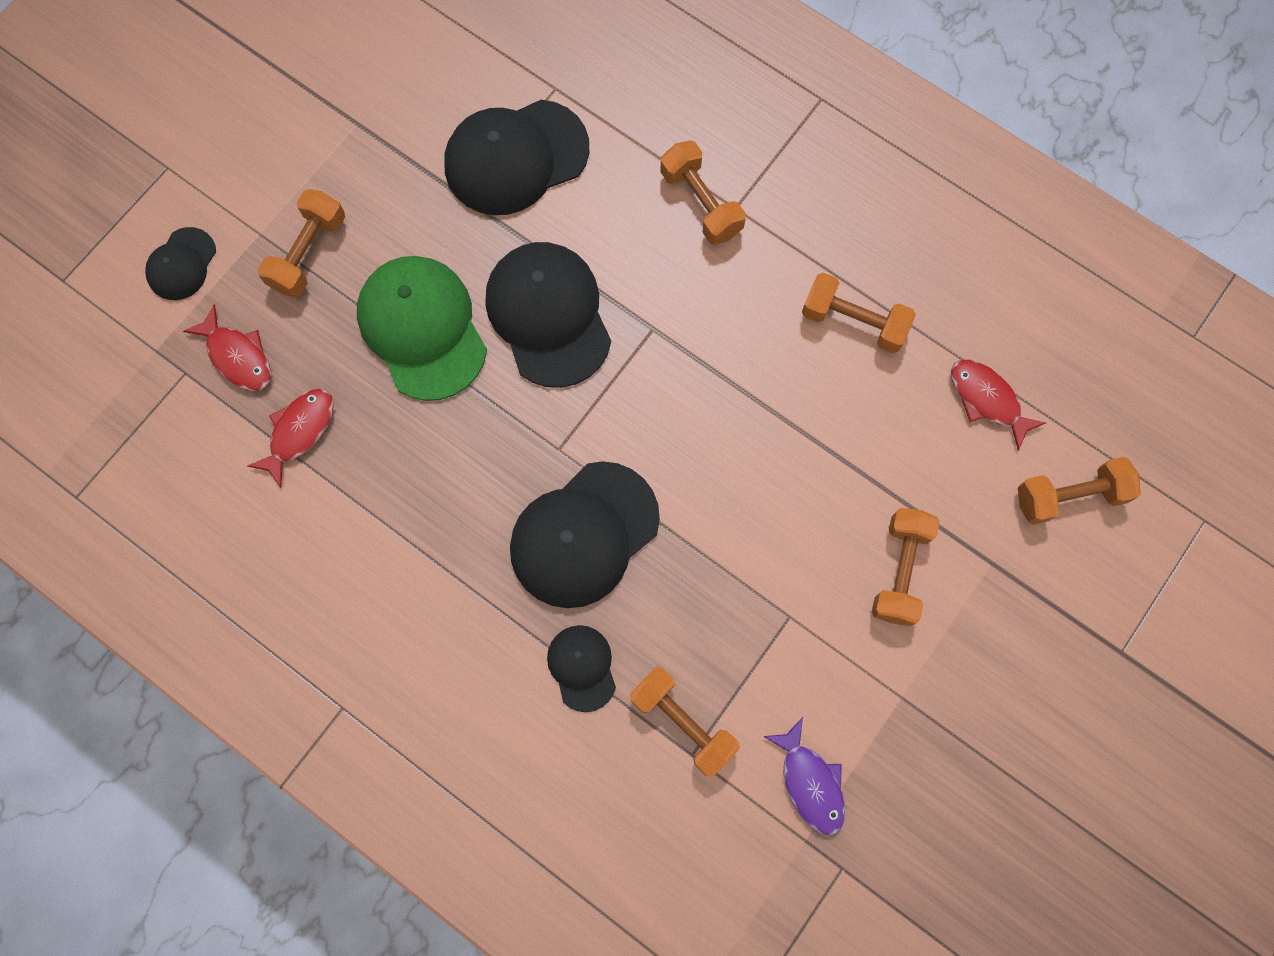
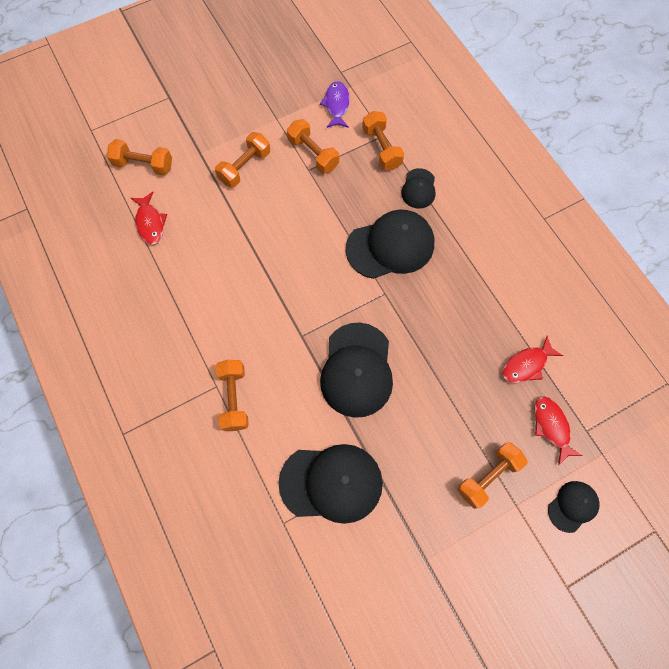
camera: 155 degrees left, 5 degrees down
green cap [357,256,487,401] -> none
orange dumbbell [802,273,916,353] -> orange dumbbell moved to [287,119,339,174]

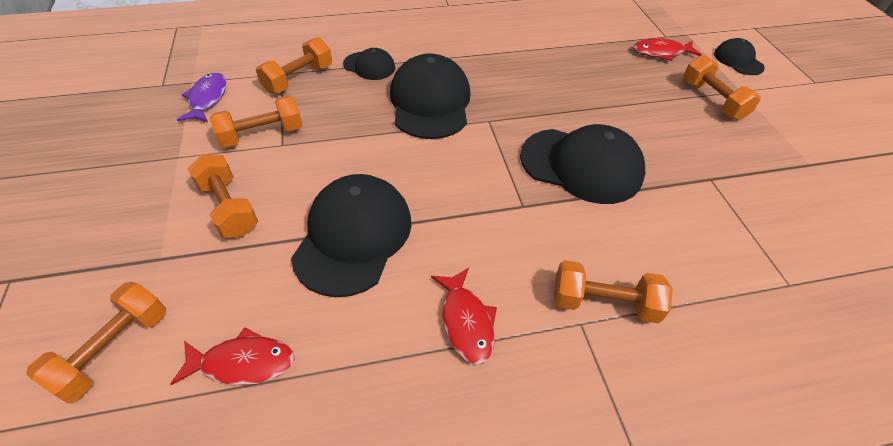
camera: 75 degrees left, 20 degrees down
black cap [278,444,383,524] -> black cap moved to [291,174,412,297]
purple fish [320,81,350,128] -> purple fish turned 75 degrees clockwise [177,73,227,122]
orange dumbbell [362,111,404,170] -> orange dumbbell turned 45 degrees counterclockwise [256,37,332,94]
red fish [502,336,563,383] -> red fish moved to [431,268,497,364]

